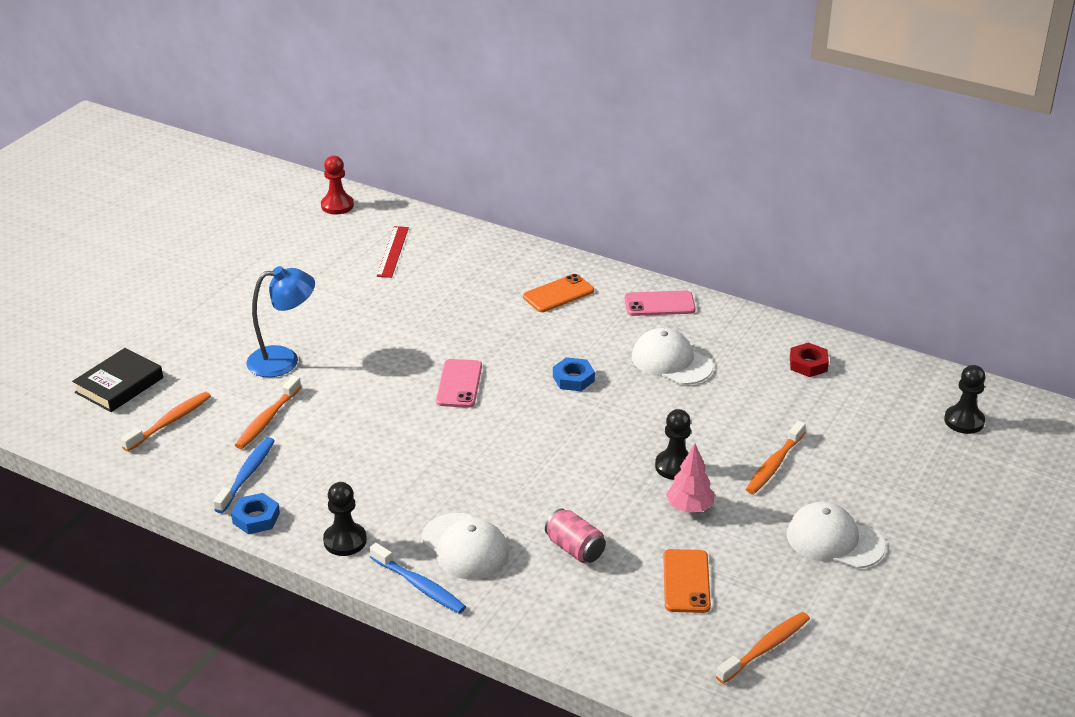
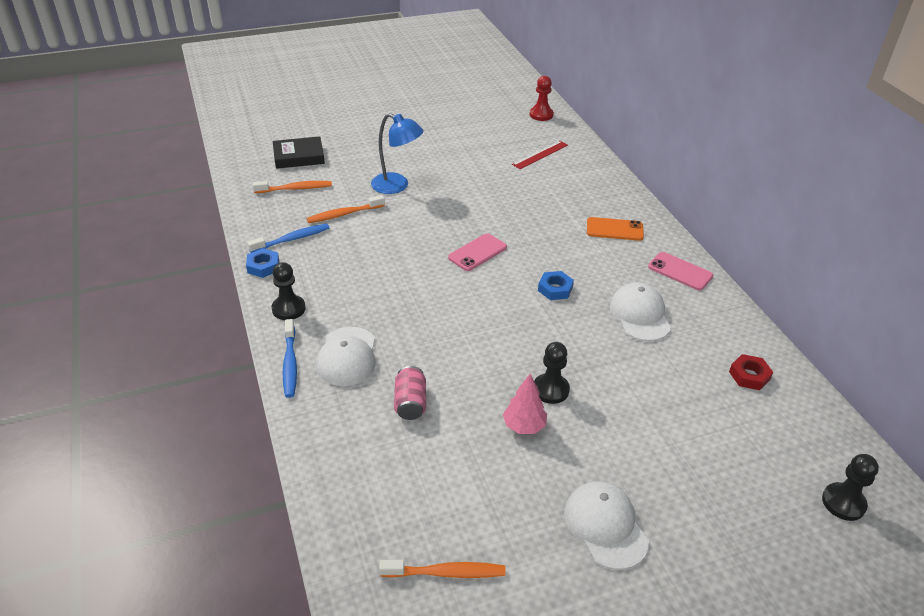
camera: 40 degrees right, 5 degrees up
orange phone [663,549,711,613] -> none
orange toothbrush [746,421,806,494] -> none

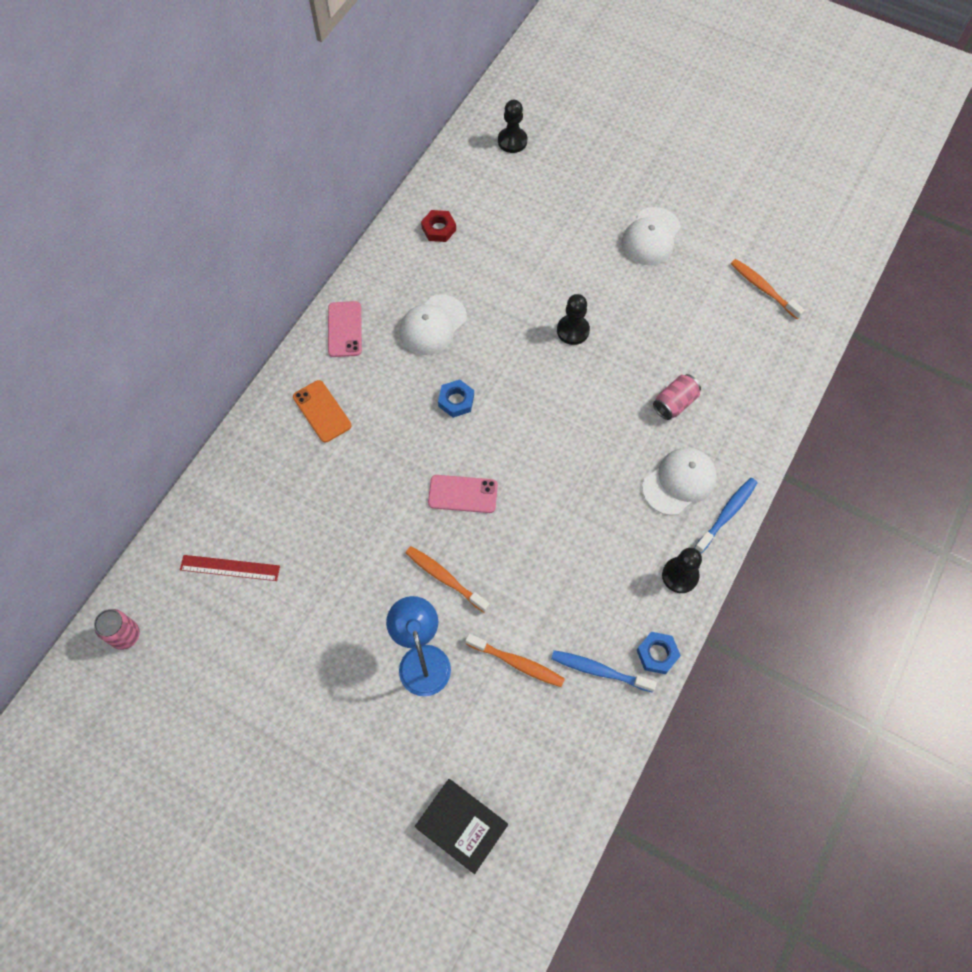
camera: 130 degrees left, 25 degrees up
orange toothbrush [253,181,332,193] -> orange toothbrush moved to [406,546,490,613]
pink tree [503,374,547,434] -> none
red pawn [530,76,554,121] -> pink can [94,609,140,650]

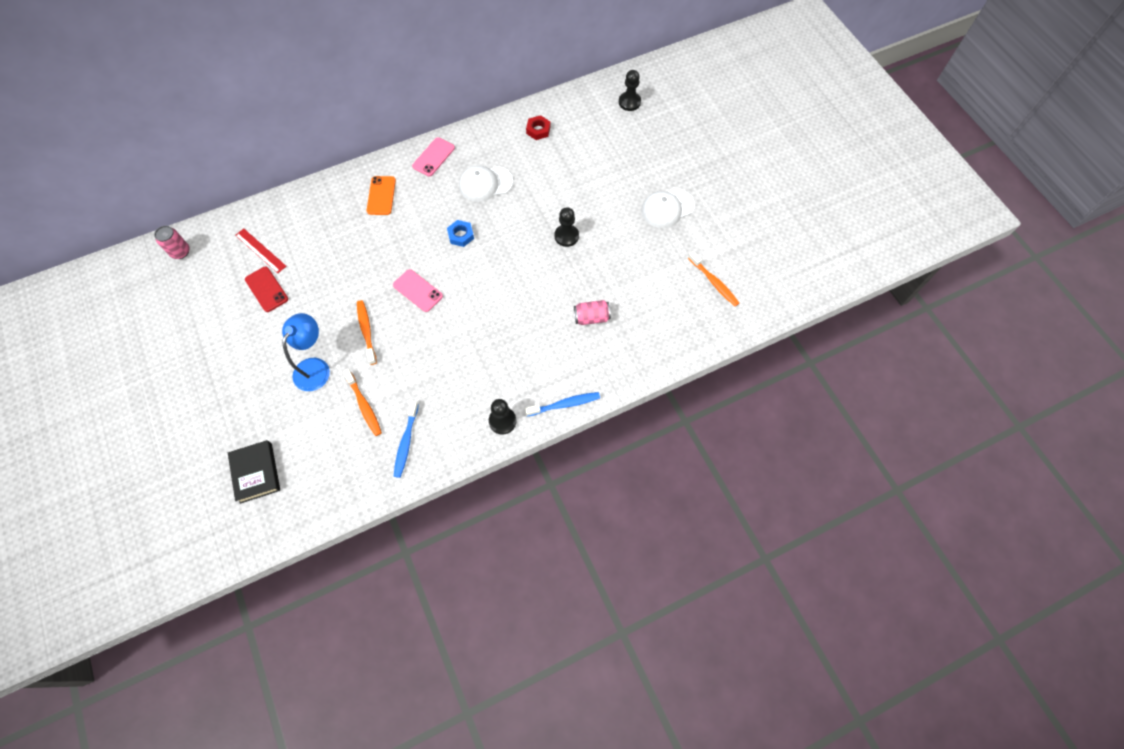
camera: 35 degrees right, 0 degrees up
blue toothbrush [551,650,657,692] -> blue toothbrush turned 135 degrees counterclockwise [394,401,419,478]
blue nut [637,632,681,674] -> none
white cap [642,448,717,515] -> none
orange toothbrush [731,259,805,319] -> orange toothbrush turned 150 degrees clockwise [688,251,739,306]
none -> red phone [245,267,288,312]

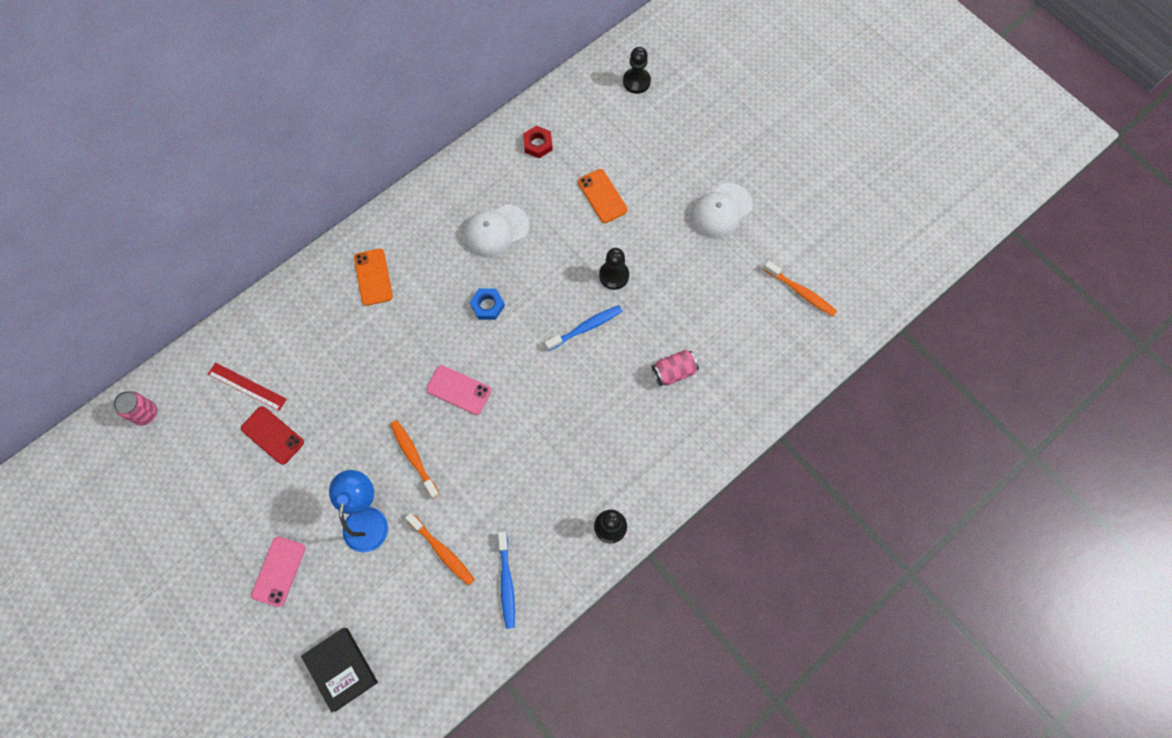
camera: 15 degrees left, 5 degrees up
pink phone [412,137,455,176] -> pink phone moved to [251,537,305,607]
blue toothbrush [525,392,600,417] -> blue toothbrush moved to [545,305,622,351]
none -> orange phone [578,169,627,223]

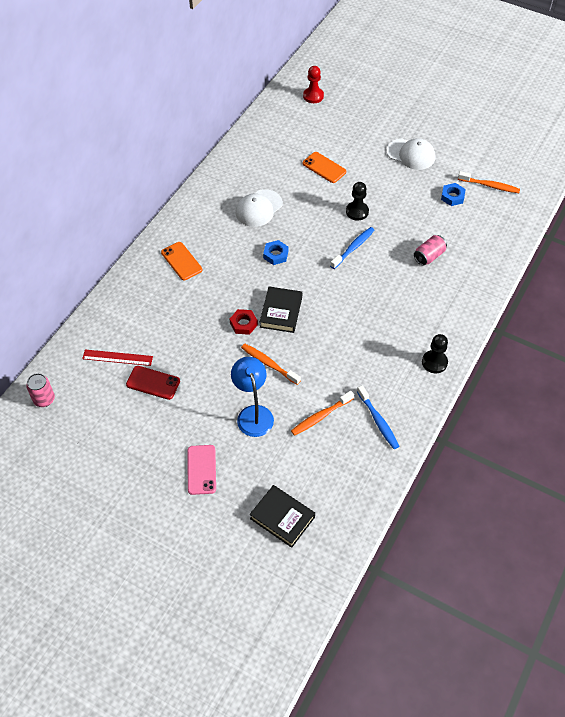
camera: 20 degrees left, 15 degrees down
orange toothbrush [405,513,475,586] -> orange toothbrush turned 120 degrees clockwise [291,391,354,436]
pink phone [426,365,491,415] -> black book [260,286,302,333]
red nut [523,125,553,158] -> red nut moved to [230,309,258,335]
black pawn [623,47,651,94] -> red pawn [303,66,324,103]
white cap [691,183,753,239] -> white cap turned 90 degrees counterclockwise [387,138,435,170]
none -> blue nut [441,183,466,206]

